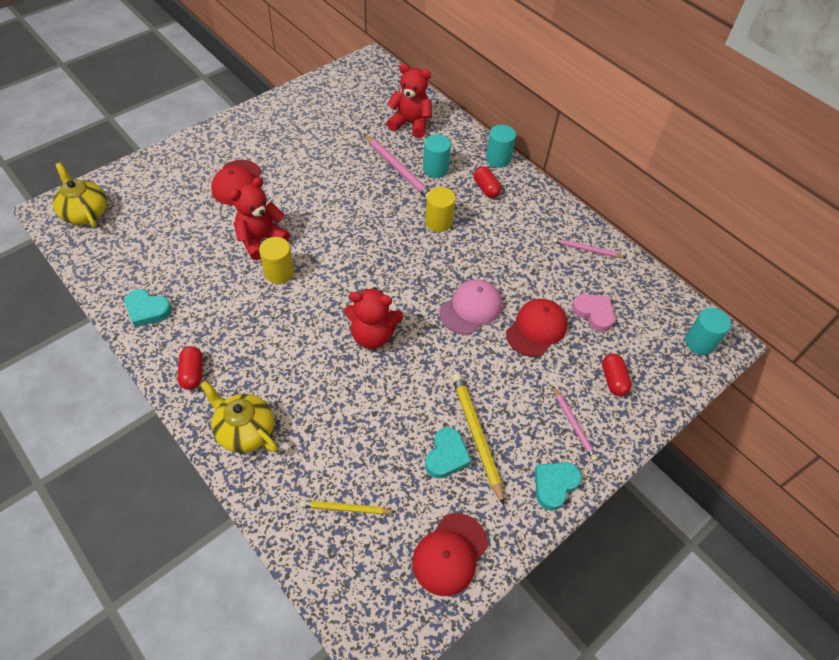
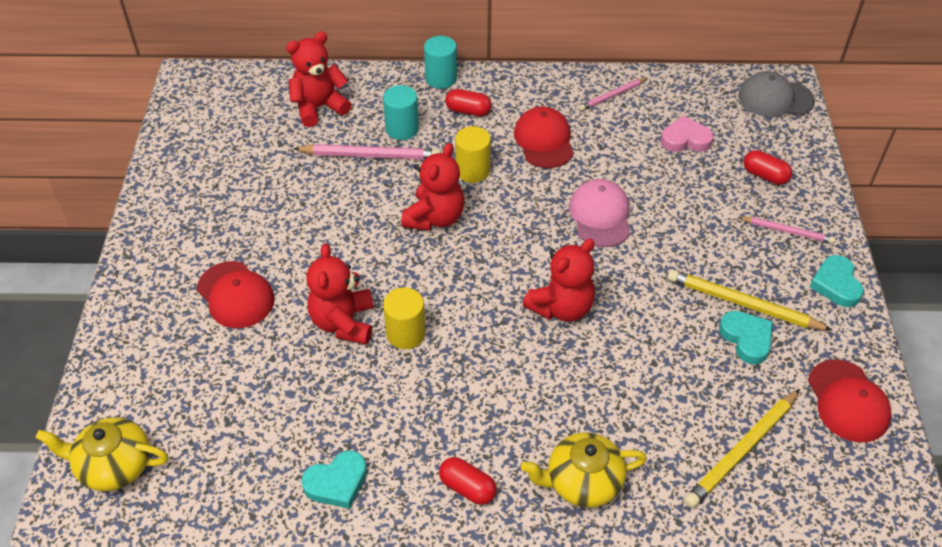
camera: 45 degrees left, 5 degrees down
yellow pencil [300,500,395,514] -> yellow pencil [684,389,800,508], size x1.64
red cap [506,299,568,357] -> red cap moved to [514,106,574,168]
turquoise cylinder [685,308,731,355] -> grey cap [738,71,815,117]
none -> red teddy bear [401,143,464,231]

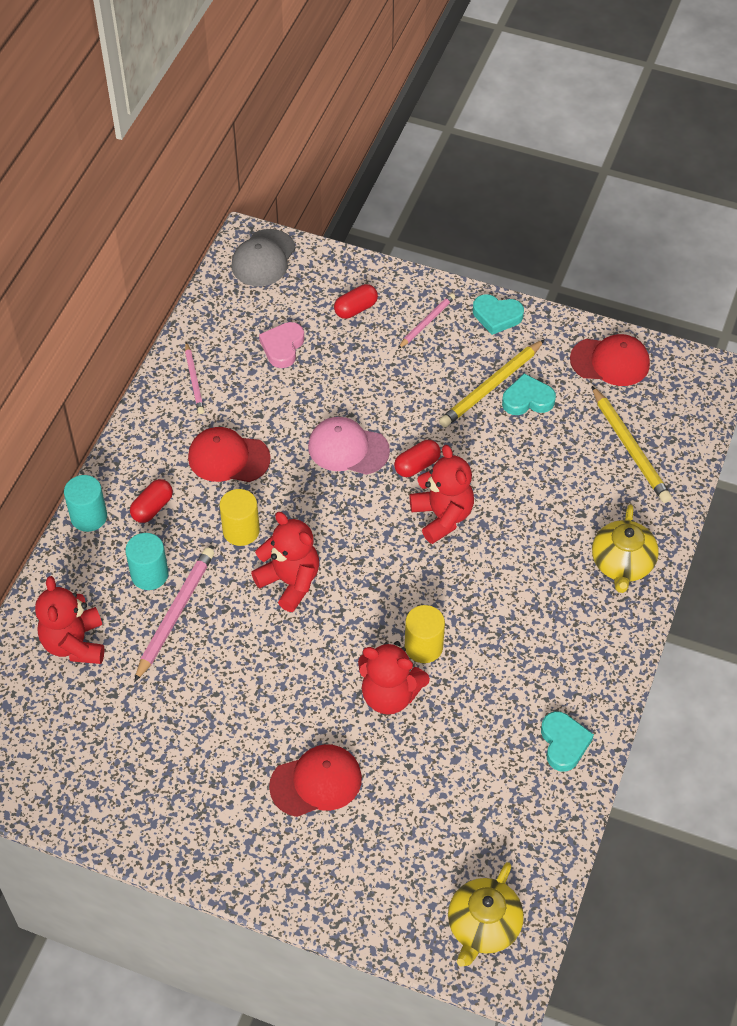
camera: 70 degrees left, 5 degrees up
red capsule [439,457,497,505] -> red capsule moved to [394,440,441,477]

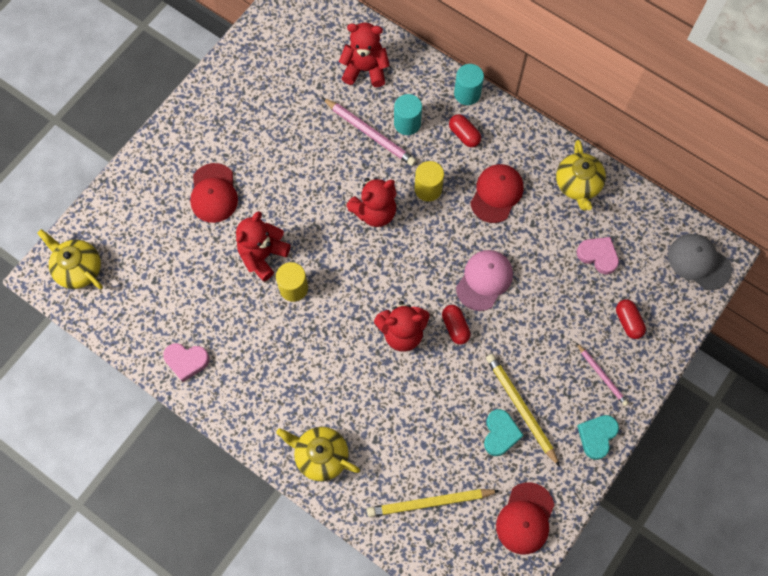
camera: 105 degrees right, 15 degrees up
pink pencil [185,342,204,414] -> yellow teapot [556,140,606,210]
turquoise heart [541,711,594,772] -> pink heart [163,343,209,382]

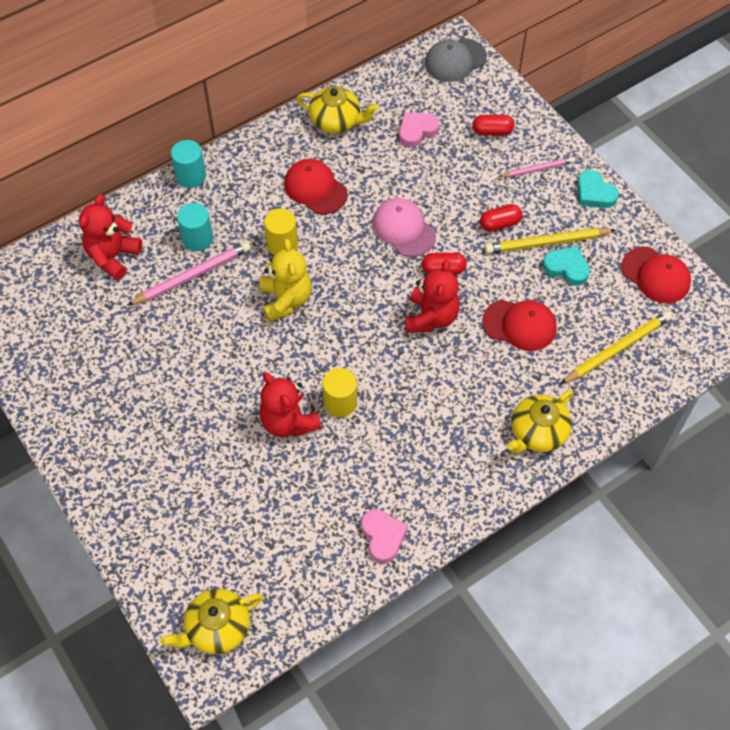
camera: 70 degrees left, 10 degrees down
pink heart [163,343,209,382] -> pink heart turned 45 degrees counterclockwise [361,509,408,563]
red cap [190,163,238,223] -> red cap moved to [482,300,557,351]
red teddy bear [346,178,397,227] -> yellow teddy bear [260,239,312,322]
yellow pencil [367,489,500,517] -> yellow pencil turned 135 degrees counterclockwise [560,311,672,384]
red capsule [449,114,481,147] -> red capsule moved to [480,204,522,232]

